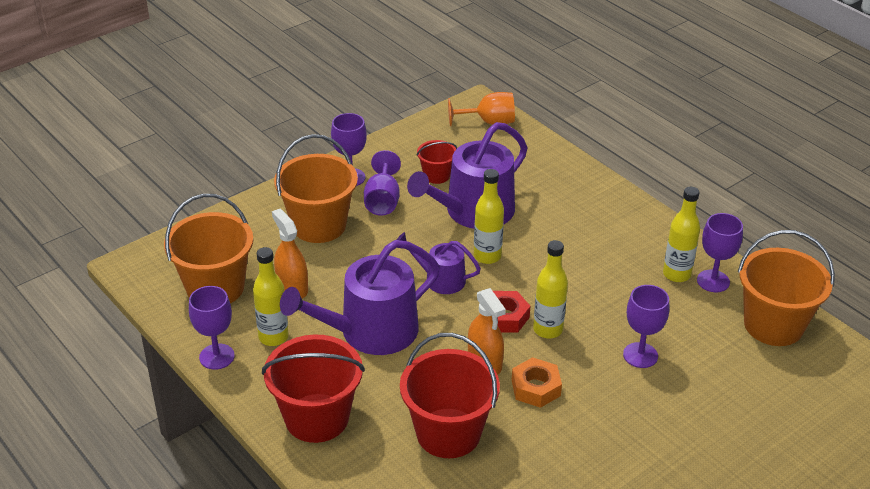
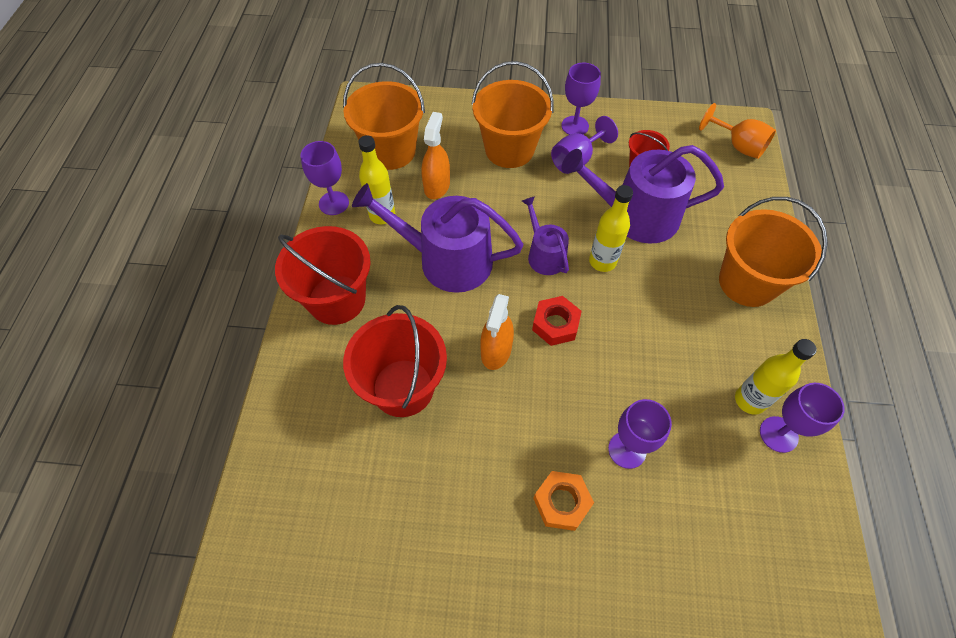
camera: 45 degrees right, 20 degrees up
orange nut [512,357,562,408] -> orange nut moved to [533,471,594,531]
yellow bottle [533,240,568,339] -> none
orange bucket [738,230,835,346] -> orange bucket moved to [719,197,828,307]

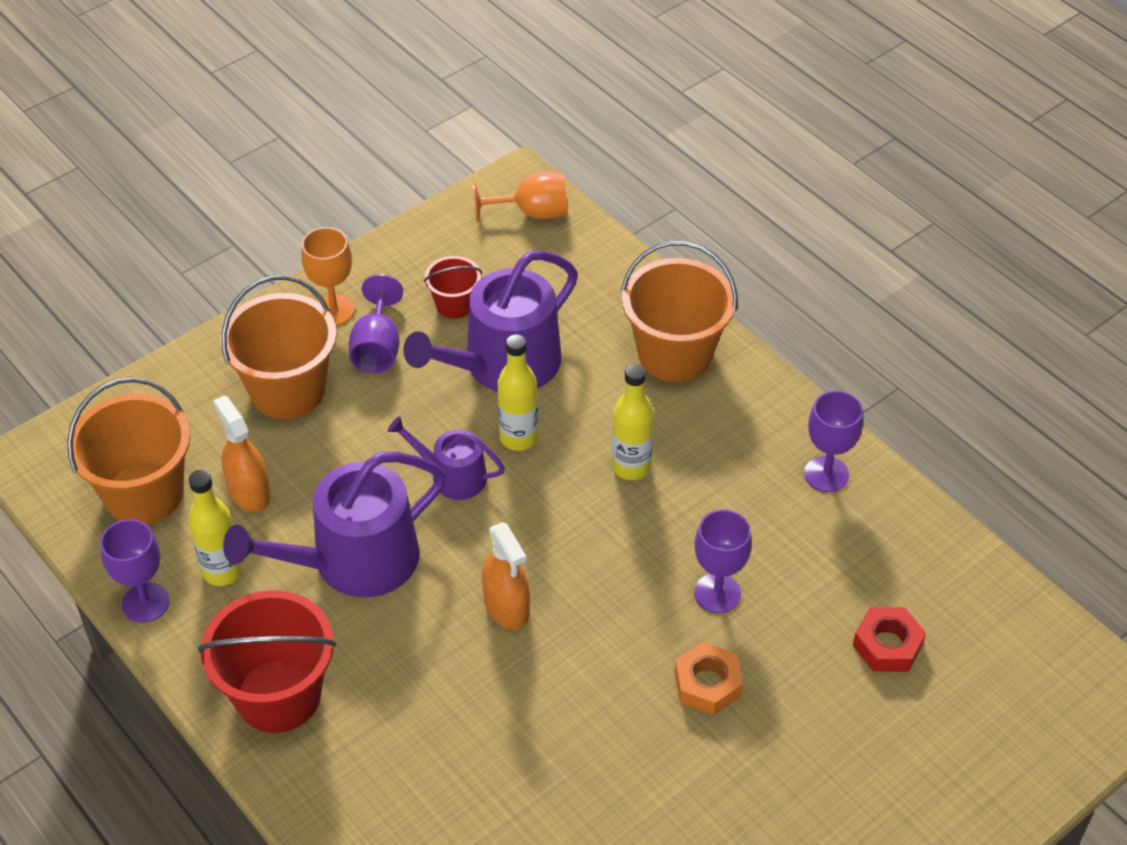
camera: 45 degrees left, 10 degrees down
red bucket [343,305,447,417] -> none
red nut [532,296,582,346] -> red nut moved to [852,607,926,672]
purple goblet [561,63,601,135] -> orange goblet [301,227,355,325]
yellow bottle [735,339,817,415] -> yellow bottle moved to [612,364,654,480]

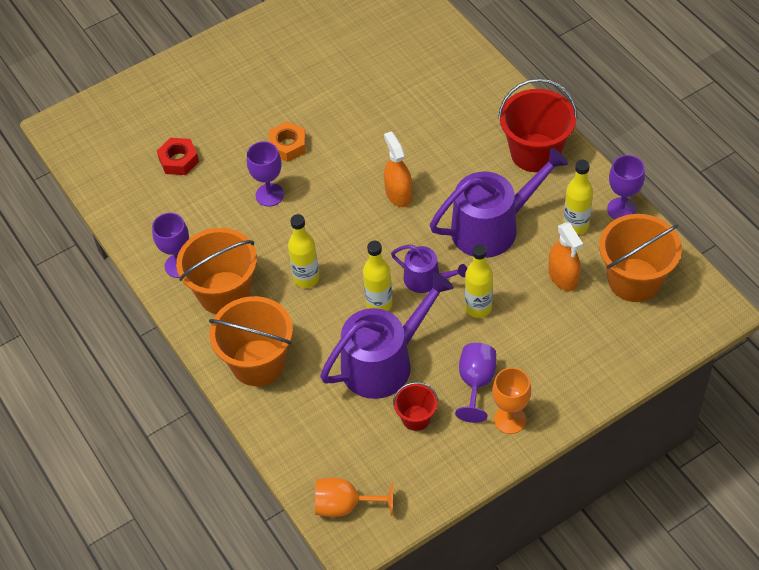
camera: 170 degrees left, 5 degrees up
orange bucket [220,275,337,419] -> orange bucket moved to [176,228,257,314]
none -> yellow bottle [465,244,493,318]

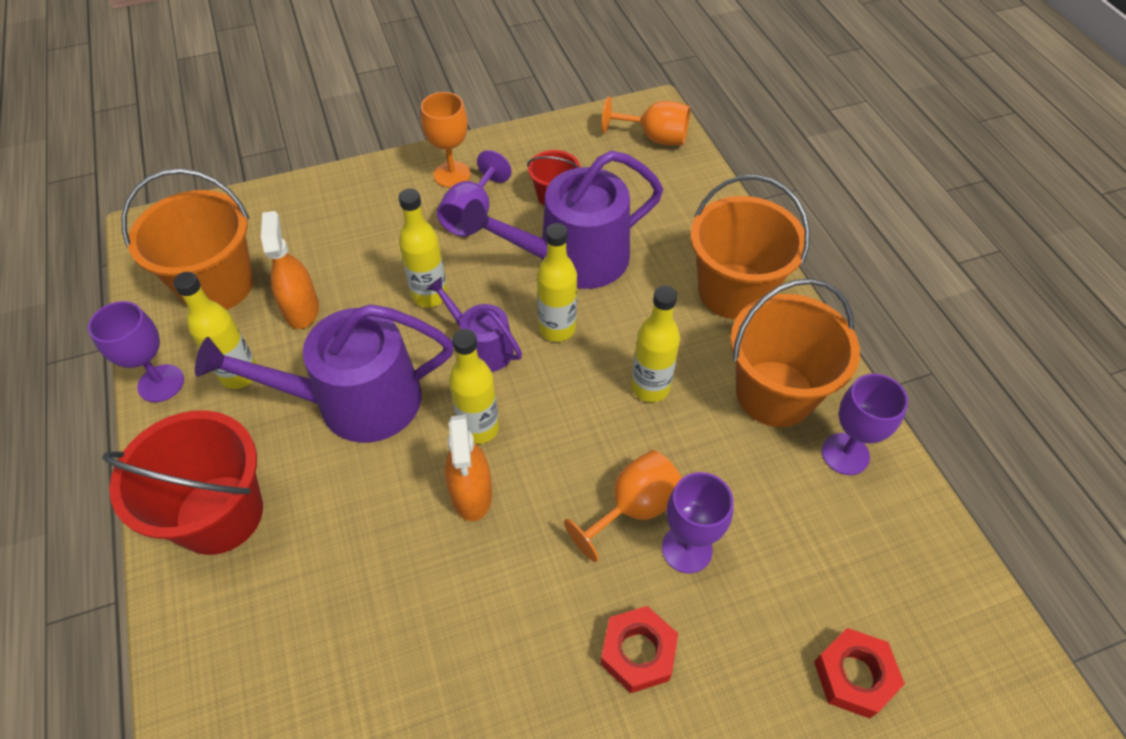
camera: 170 degrees left, 0 degrees up
orange nut [269,122,306,162] -> red nut [600,606,678,693]
none -> yellow bottle [449,329,499,444]
none -> orange goblet [564,450,682,562]

